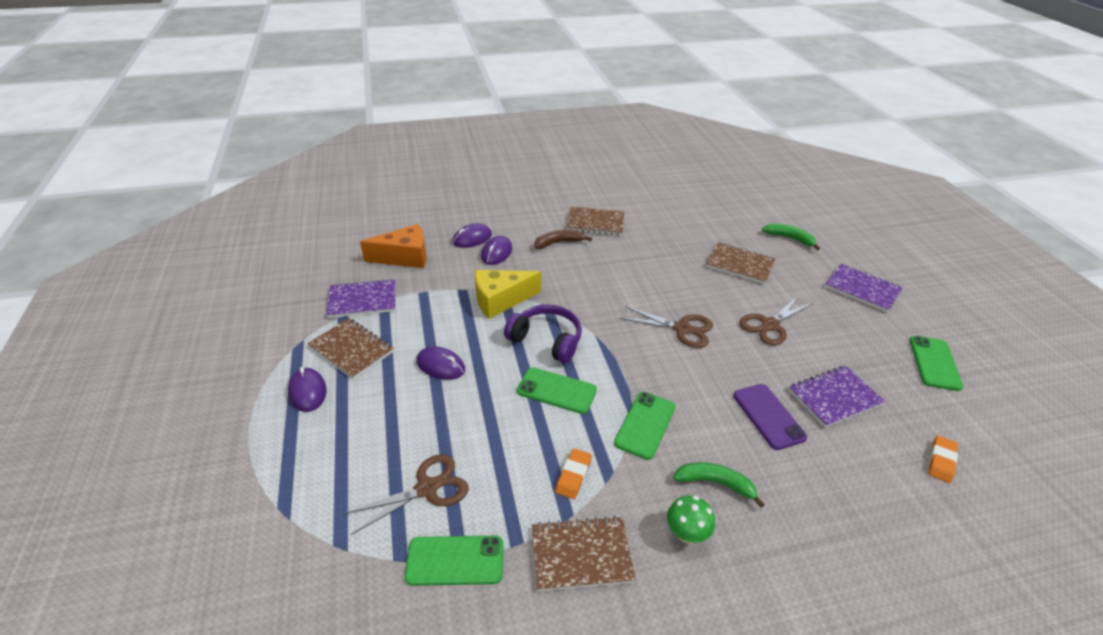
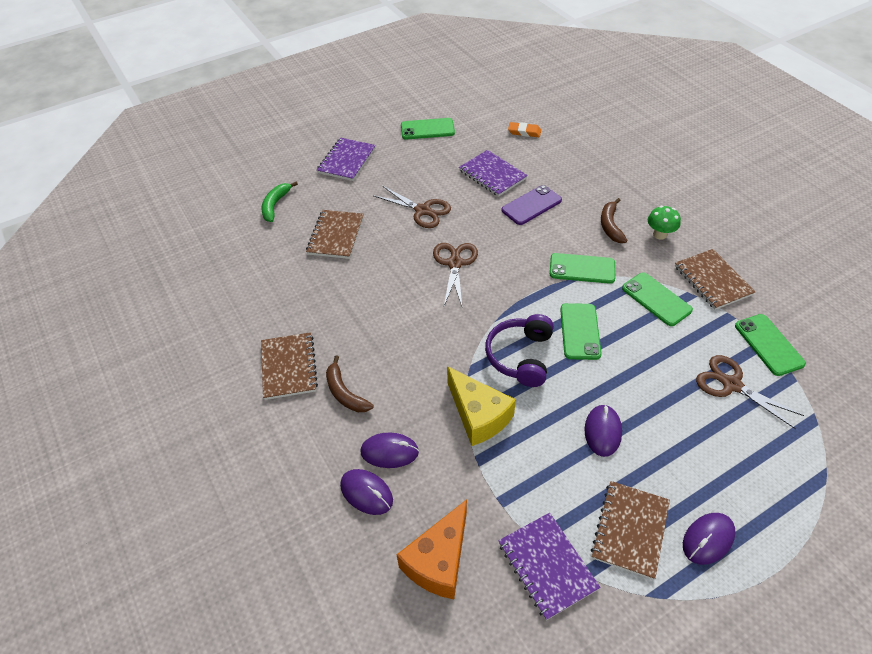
camera: 105 degrees left, 10 degrees up
orange cheese [360,224,426,268] -> orange cheese turned 120 degrees counterclockwise [396,499,467,599]
orange eraser [555,448,592,499] -> green phone [622,272,693,326]
green banana [673,462,765,508] -> brown banana [601,198,627,243]

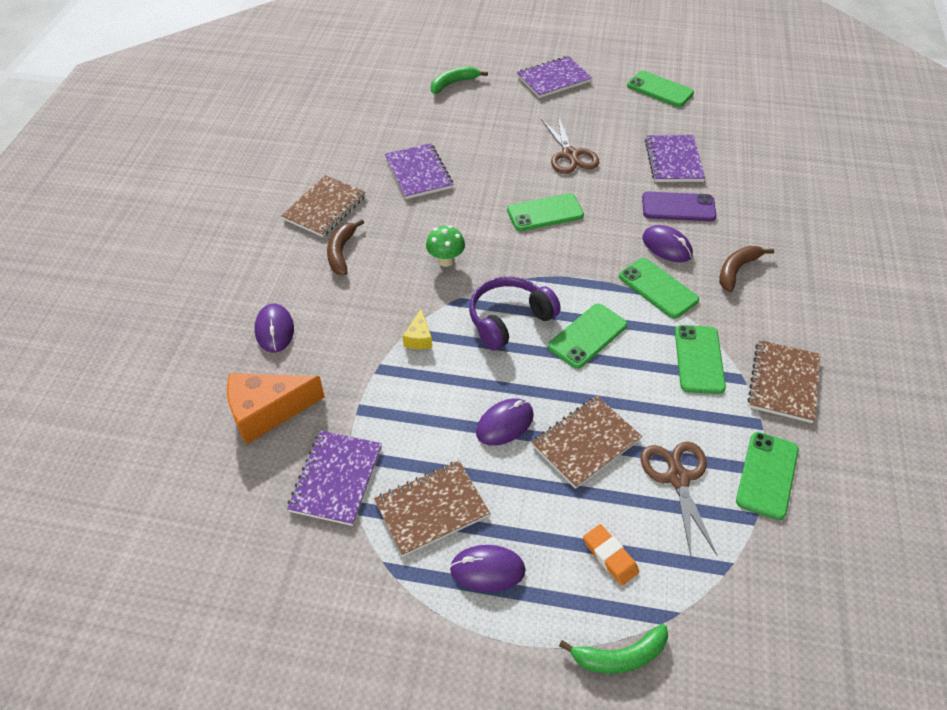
camera: 40 degrees right, 0 degrees up
brown notebook [306,210,364,259] -> brown notebook moved to [531,396,642,489]
purple mouse [360,433,419,468] -> purple mouse moved to [642,225,693,262]
brown scissors [433,243,478,306] -> green phone [507,193,584,231]
yellow cheese [447,366,516,446] -> yellow cheese [403,309,432,349], size x0.48
orange eraser [508,122,541,137] -> orange eraser moved to [583,524,639,585]
green mushroom [648,206,681,240] -> green mushroom moved to [426,225,465,267]
none -> purple notebook [385,143,453,199]
none -> green banana [559,624,668,674]

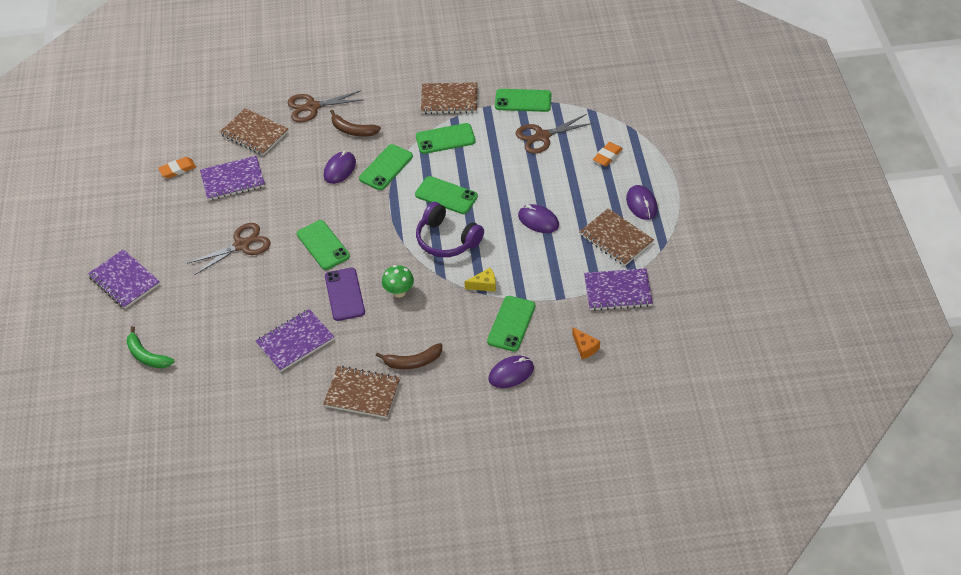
camera: 105 degrees left, 0 degrees up
orange cheese [227,373,325,445] -> orange cheese [572,327,600,359], size x0.48
brown notebook [531,396,642,489] -> brown notebook moved to [220,108,289,156]
green banana [559,624,668,674] -> none
green phone [627,71,694,107] -> green phone moved to [487,296,535,351]
purple phone [642,191,717,221] -> purple phone moved to [325,268,365,321]
none -> orange eraser [158,157,196,178]
none -> brown scissors [287,90,365,122]

